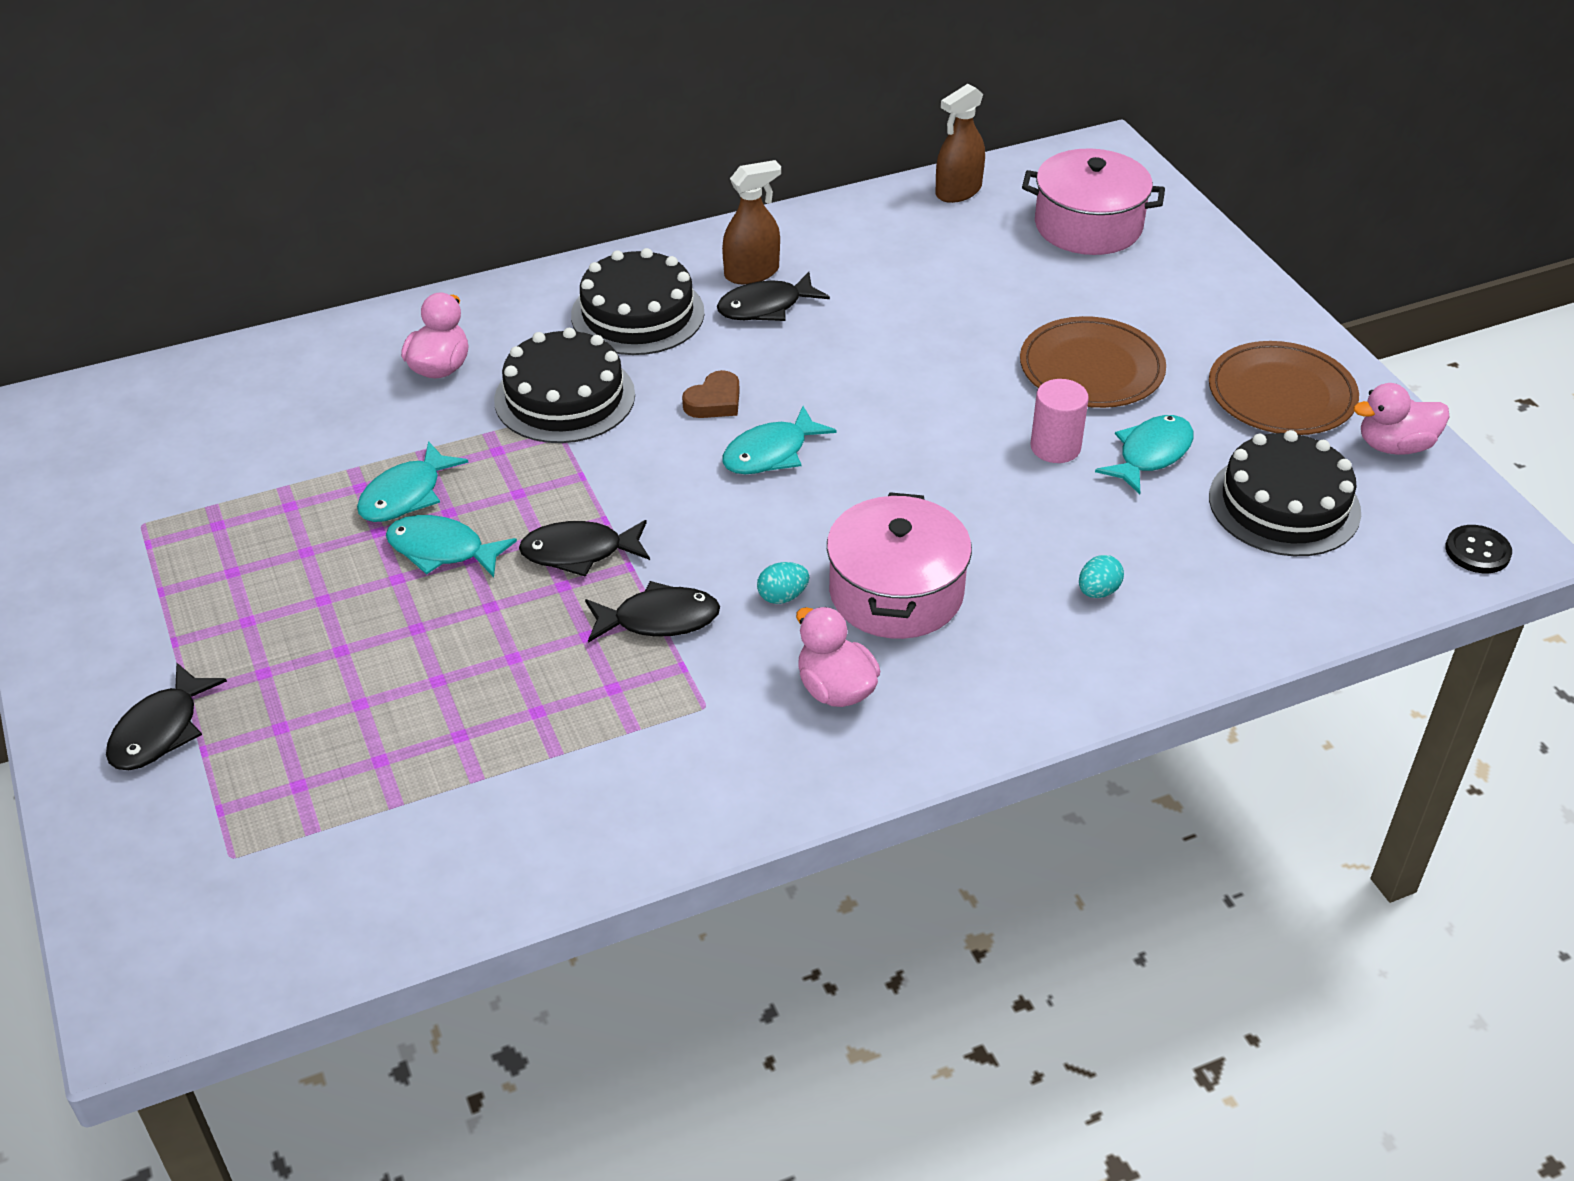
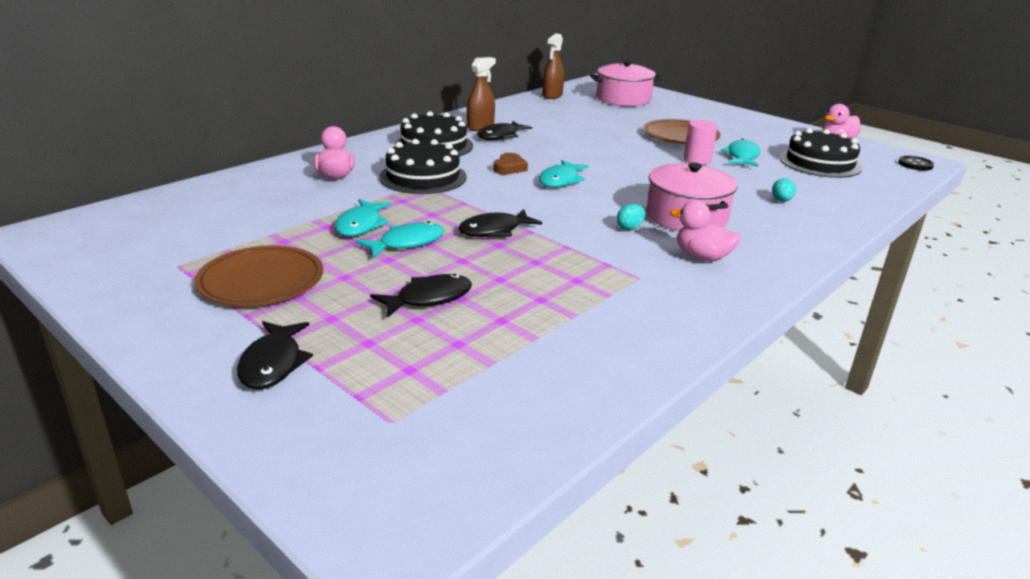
camera: 25 degrees left, 15 degrees down
turquoise fish [386,515,517,577] -> turquoise fish turned 150 degrees clockwise [356,221,444,258]
black fish [585,581,720,643] -> black fish moved to [370,274,472,318]
brown plate [1209,341,1359,435] -> brown plate moved to [195,245,323,306]

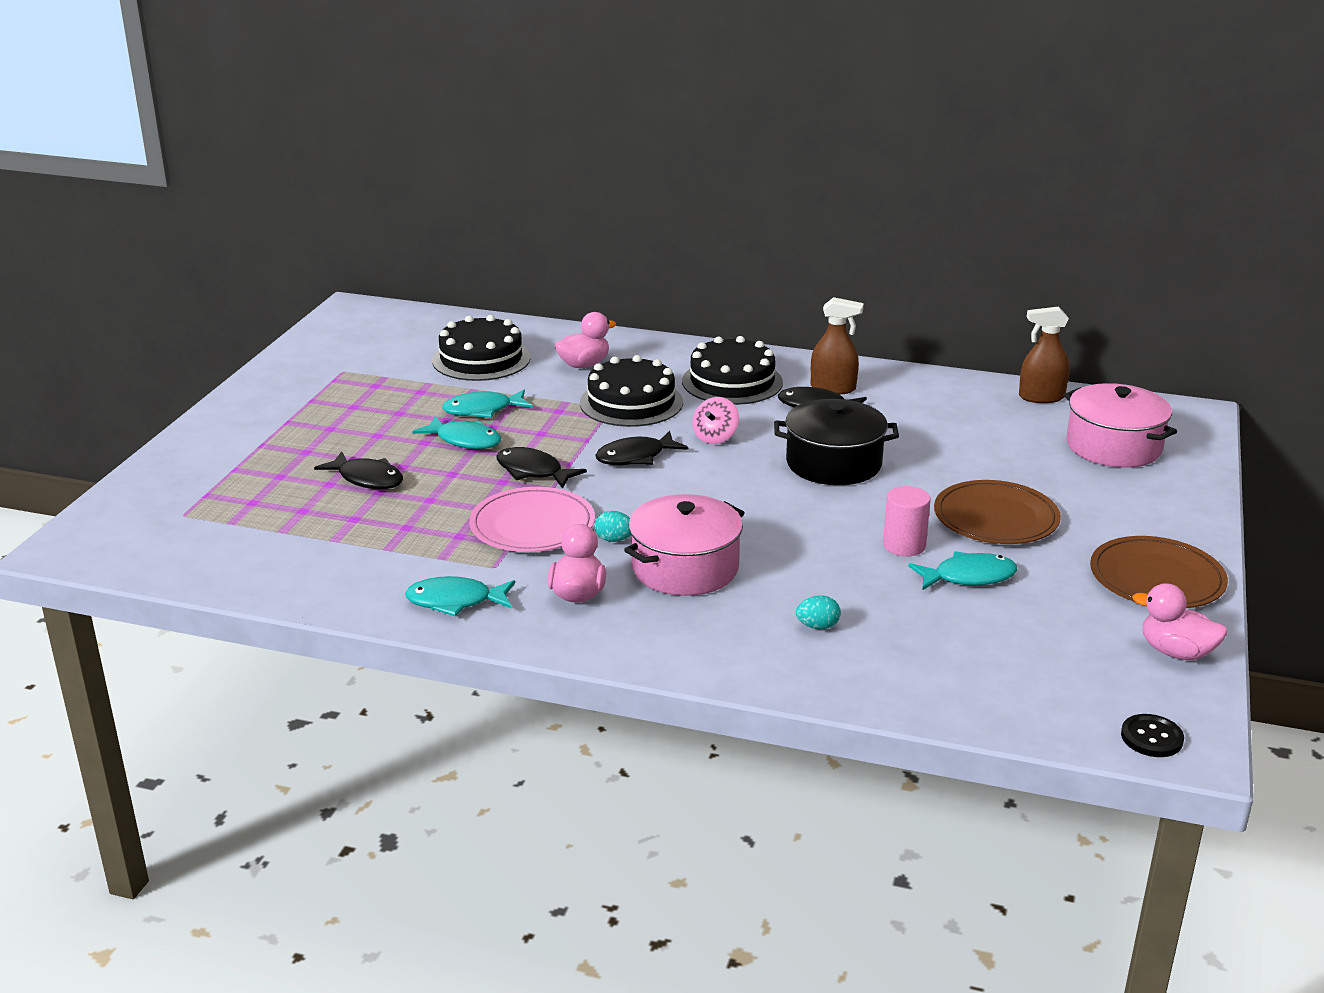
camera: 65 degrees right, 0 degrees up
brown plate [195,245,323,306] -> brown plate moved to [1090,536,1228,608]
black fish [237,321,313,389] -> black fish moved to [595,431,688,465]
brown heart [494,153,528,175] -> pink spinning top [692,397,739,444]
turquoise fish [539,160,589,188] -> turquoise fish moved to [405,576,515,616]
black cake [779,128,862,178] -> black cake moved to [432,315,531,381]
none -> pink plate [469,487,595,552]
none -> black pot [774,399,899,485]

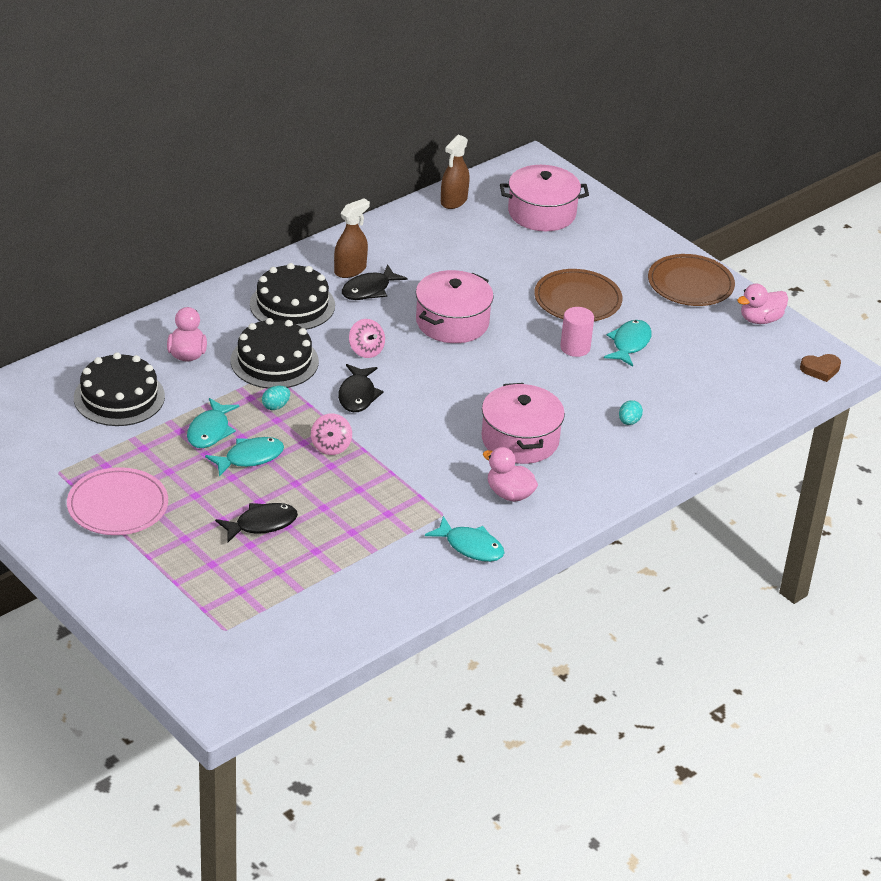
camera: 60 degrees left, 10 degrees up
turquoise fish [405,576,515,616] -> turquoise fish turned 90 degrees counterclockwise [425,516,504,562]
pink plate [469,487,595,552] -> pink plate moved to [67,467,168,535]
black fish [497,447,587,489] -> pink spinning top [311,413,352,455]
turquoise egg [595,511,631,542] -> turquoise egg moved to [262,386,290,410]
black pot [774,399,899,485] -> pink pot [416,270,494,343]
black button [1121,714,1184,757] -> brown heart [800,354,841,382]

